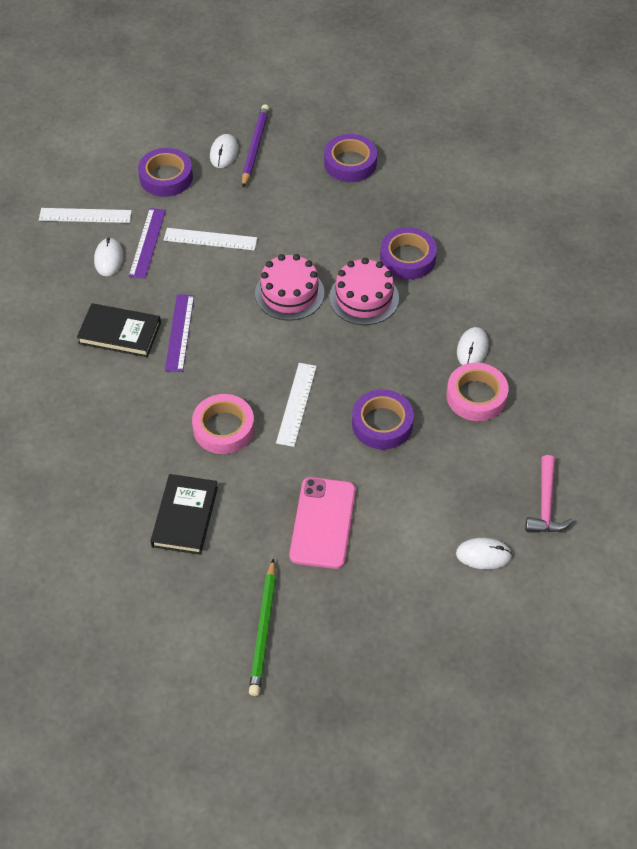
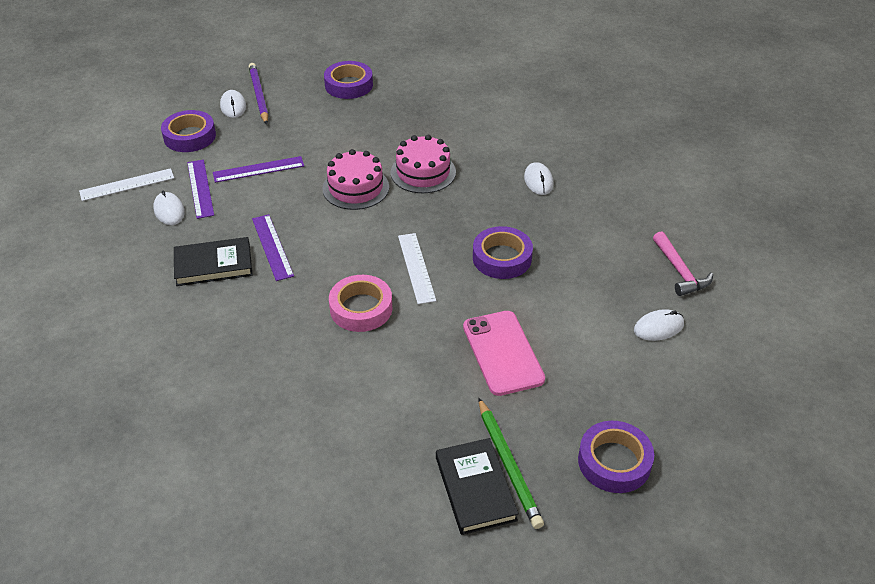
camera: 25 degrees left, 10 degrees down
black book [151,474,218,555] -> black book moved to [436,438,519,535]
white ruler [164,228,257,251] -> purple ruler [213,156,304,183]
purple tape [380,227,437,280] -> purple tape moved to [578,421,654,493]
pink tape [446,363,508,421] -> none

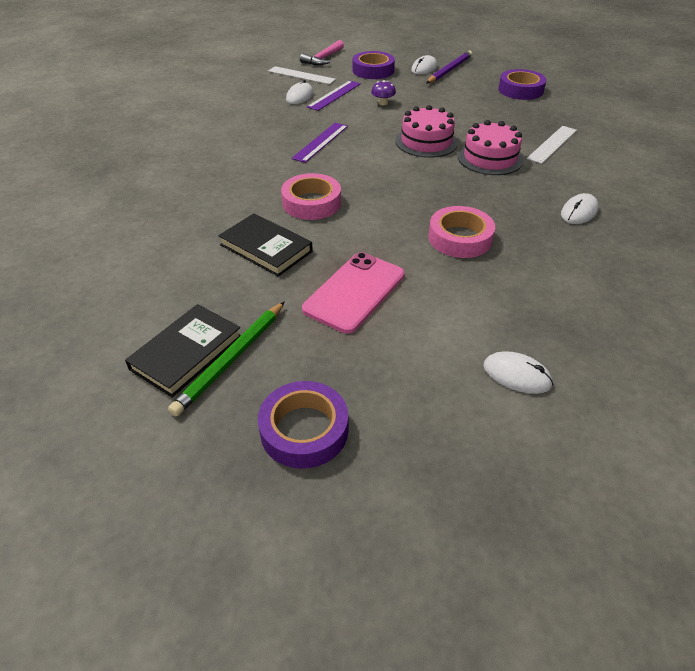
camera: 50 degrees right, 0 degrees up
black book [174,237,253,286] -> black book moved to [218,213,313,277]
purple ruler [213,156,304,183] -> purple mushroom [371,80,396,105]
white ruler [398,233,436,304] -> white ruler moved to [527,126,577,164]
purple tape [473,226,533,279] -> pink tape [428,206,495,258]
pink hammer [653,231,713,296] -> pink hammer moved to [300,40,344,65]

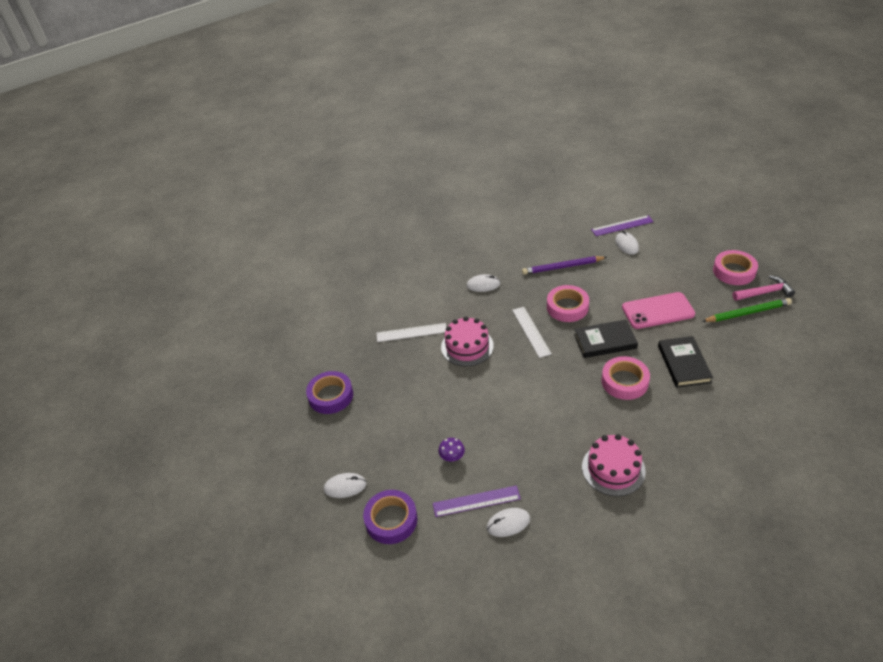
camera: 130 degrees left, 0 degrees up
black book [125,304,241,397] -> black book moved to [574,320,638,358]
purple tape [258,381,348,469] -> pink tape [713,250,758,285]
white ruler [268,66,336,84] -> white ruler moved to [512,307,552,358]
purple ruler [291,123,348,163] -> purple ruler moved to [591,215,654,236]
pink hammer [300,40,344,65] -> pink hammer moved to [732,275,795,301]
pink cake [395,105,458,158] -> pink cake moved to [582,434,646,496]
purple pencil [426,50,472,83] -> purple pencil moved to [522,256,607,275]

